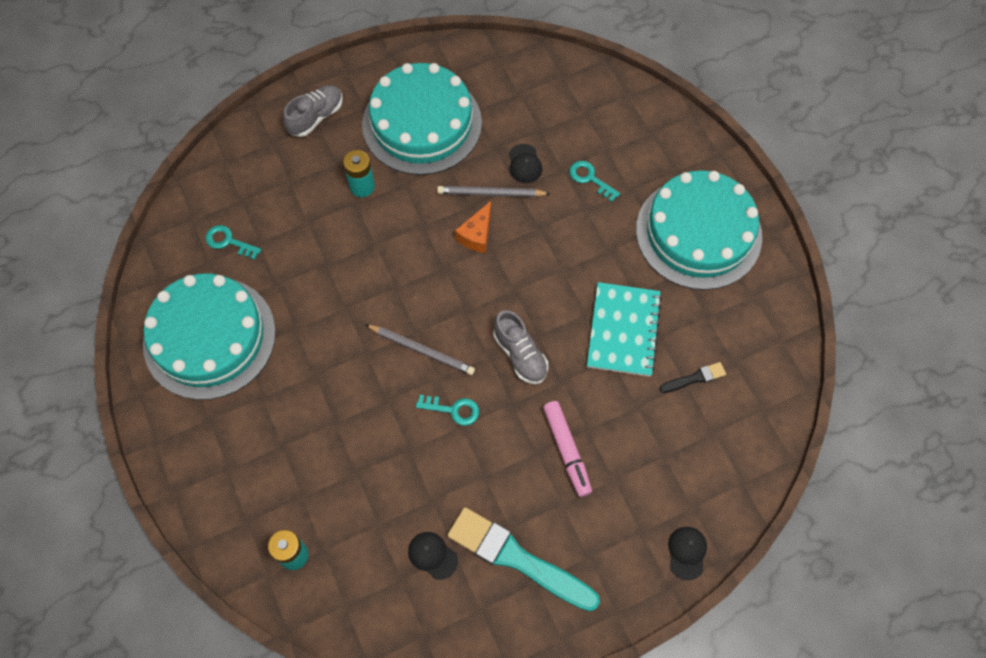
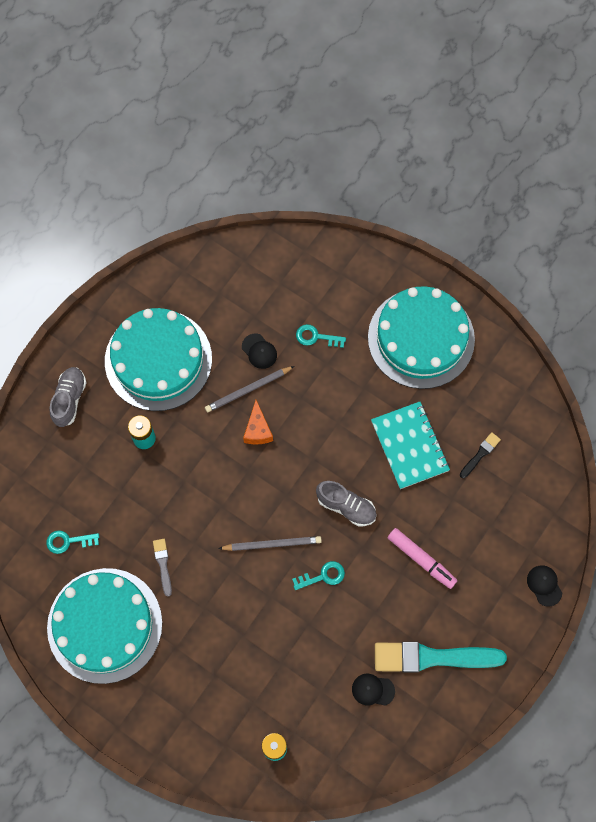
camera: 30 degrees left, 5 degrees up
none -> grey brush [153,539,172,597]

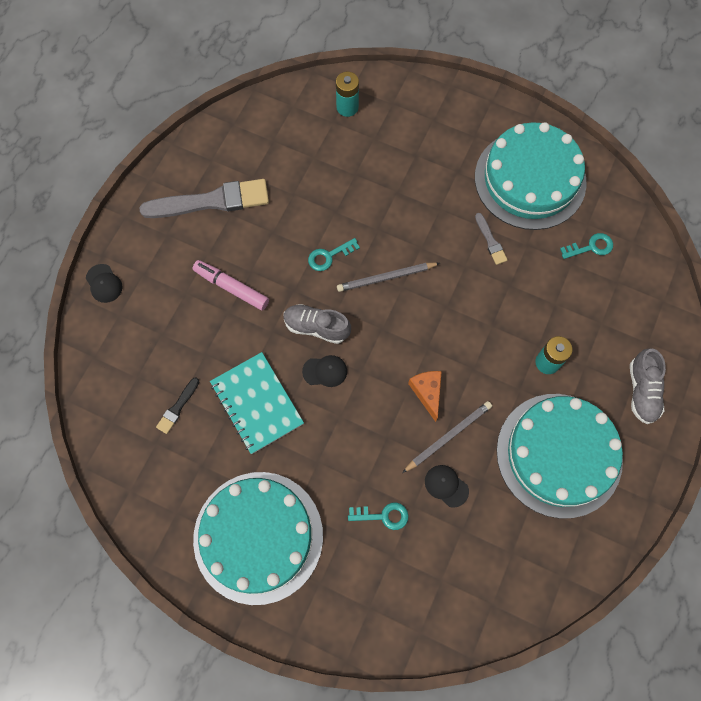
camera: 170 degrees right, 0 degrees up
black cap [352,674,395,706] -> black cap moved to [302,355,347,387]
turquoise brush [375,642,507,673] -> grey brush [139,179,269,218]

